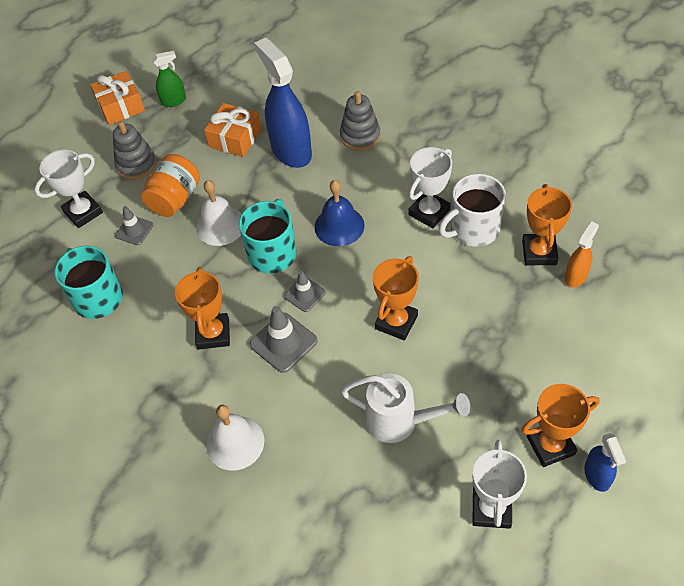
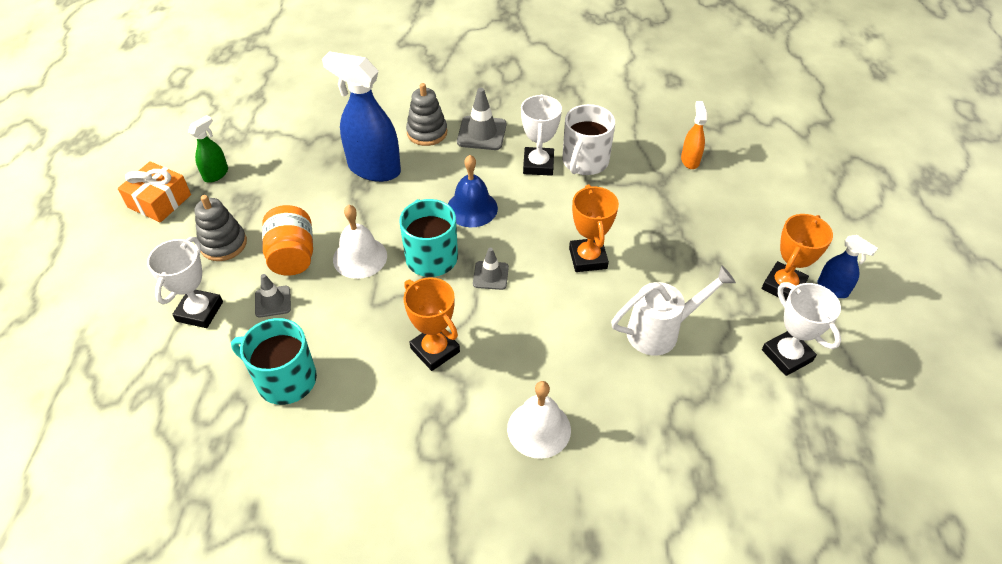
camera: 40 degrees left, 5 degrees down
orange gift [204,103,262,157] -> none
grey traffic cone [249,306,318,373] -> grey traffic cone moved to [457,88,506,150]
orange trophy [522,184,572,265] -> none

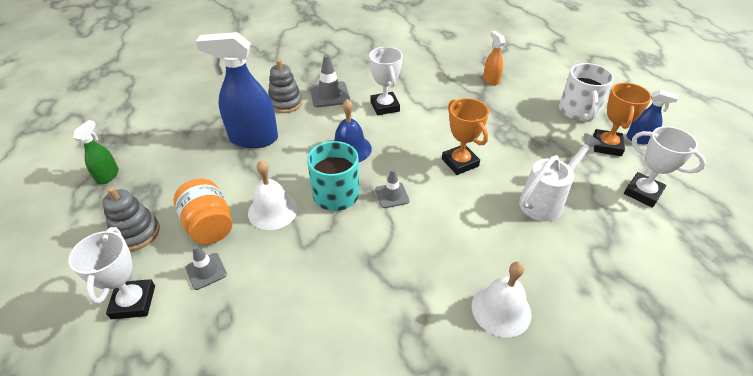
camera: 20 degrees left, 5 degrees down
orange gift [118,161,191,223] -> none
turquoise mug [231,318,317,405] -> none
orange trophy [404,277,460,371] -> none
white mug [562,104,615,175] -> white mug moved to [559,63,614,121]

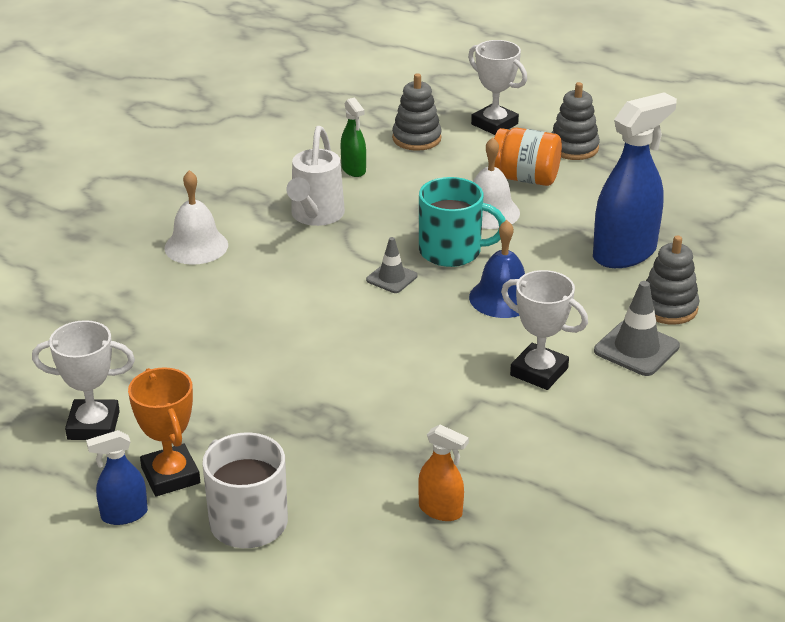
camera: 140 degrees right, 10 degrees down
green spray bottle [73,120,119,184] -> green spray bottle moved to [340,98,366,177]
grey traffic cone [186,245,227,290] -> none
orange trophy [442,98,489,175] -> none
white watering can [519,133,601,222] -> white watering can moved to [286,126,345,226]
none -> grey stacking toy [392,73,442,151]

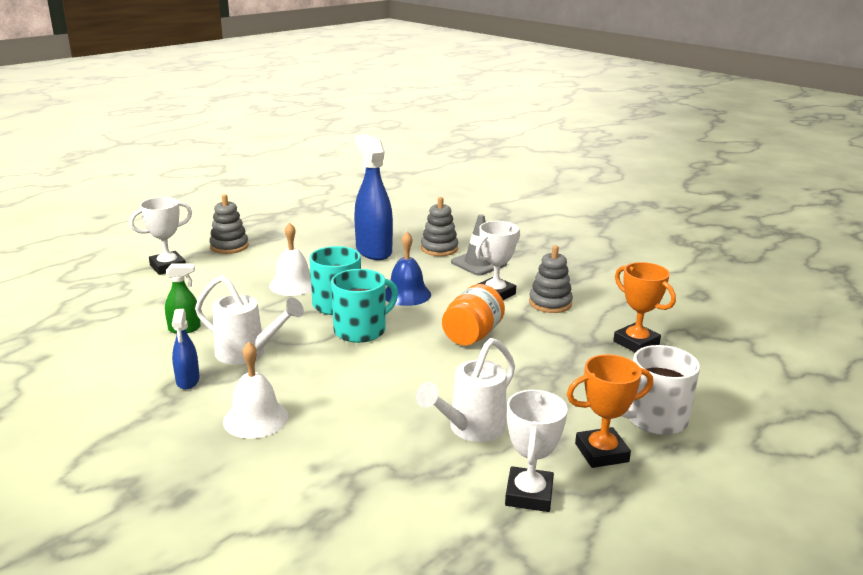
camera: 80 degrees left, 10 degrees down
blue spray bottle [86,430,148,525] -> blue spray bottle moved to [172,309,200,389]
grey traffic cone [366,237,417,293] -> turquoise mug [331,269,398,343]
grey stacking toy [392,73,442,151] -> grey stacking toy moved to [529,246,573,313]
orange spray bottle [418,425,469,521] -> orange trophy [613,262,676,353]
orange jar [494,128,562,186] -> orange jar moved to [442,284,505,346]
none -> white watering can [416,338,515,442]

